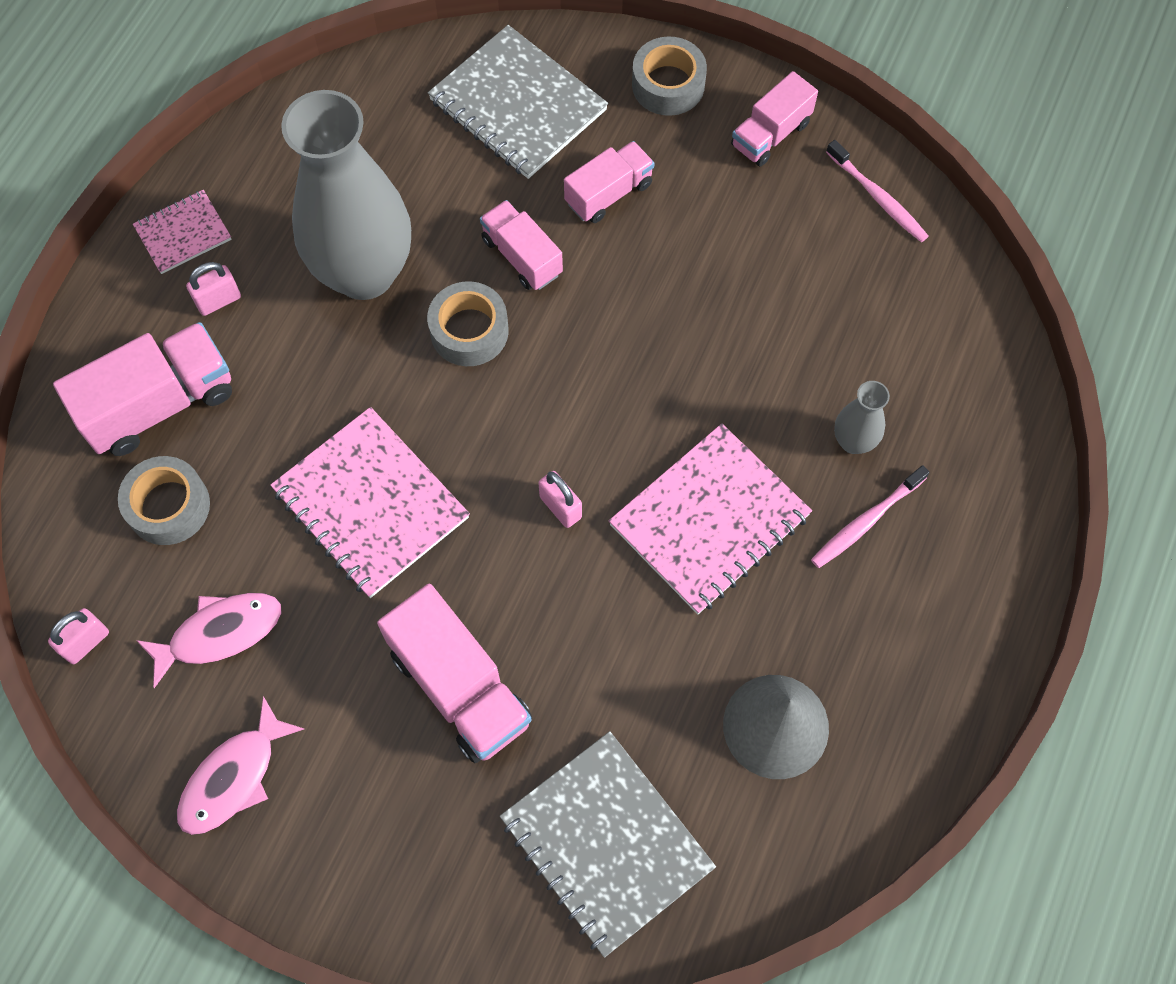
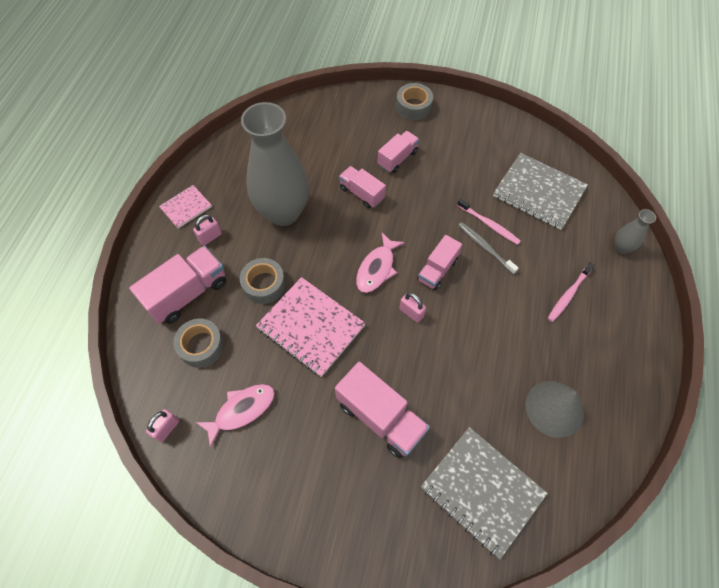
camera: 10 degrees left, 5 degrees down
pink fish [177,696,304,835] -> pink fish moved to [356,233,405,293]
grey tape [427,281,509,366] -> grey tape moved to [240,258,286,304]
grey notebook [428,25,608,179] -> grey notebook moved to [493,153,588,230]
pink notebook [609,424,812,614] -> none
pink truck [731,71,818,167] -> pink truck moved to [417,235,462,290]
pink toothbrush [826,140,929,242] -> pink toothbrush moved to [457,198,521,245]
grey vase [834,381,890,454] -> grey vase moved to [614,209,656,254]
none -> grey toothbrush [458,222,518,274]

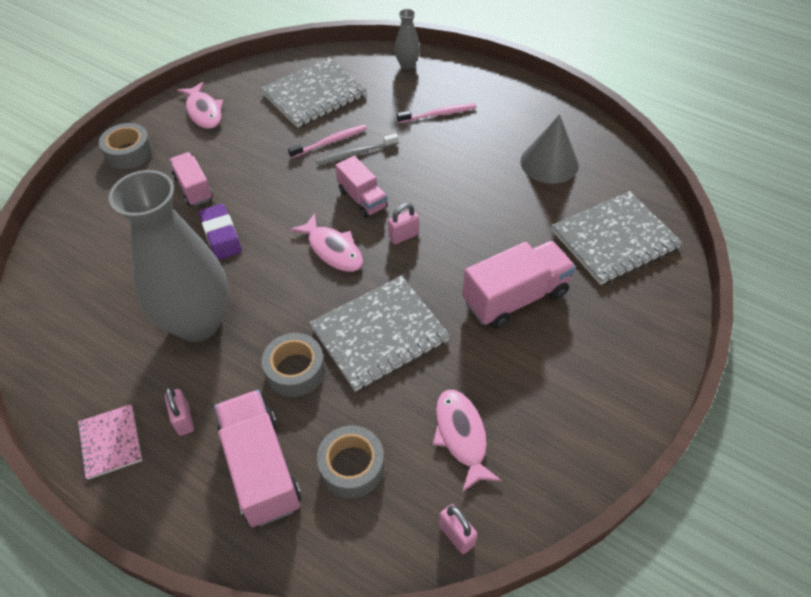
camera: 70 degrees left, 10 degrees down
pink notebook [256,277,366,377] -> grey notebook [309,276,450,392]
pink truck [339,166,386,209] -> purple eraser [199,204,242,260]
pink toothbrush [548,262,595,322] -> pink toothbrush turned 75 degrees counterclockwise [397,103,477,123]
none -> pink fish [177,82,223,129]

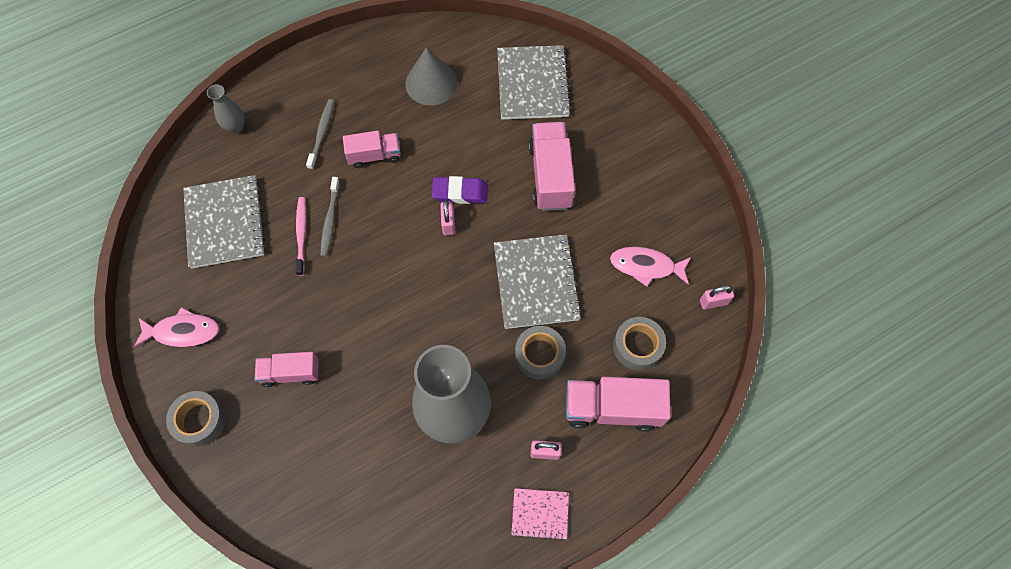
camera: 65 degrees left, 15 degrees up
purple eraser [199,204,242,260] -> purple eraser moved to [432,176,488,204]
pink fish [290,213,363,272] -> none
pink truck [335,156,388,218] -> pink truck moved to [343,131,401,168]
pink toothbrush [397,103,477,123] -> grey toothbrush [306,99,334,170]

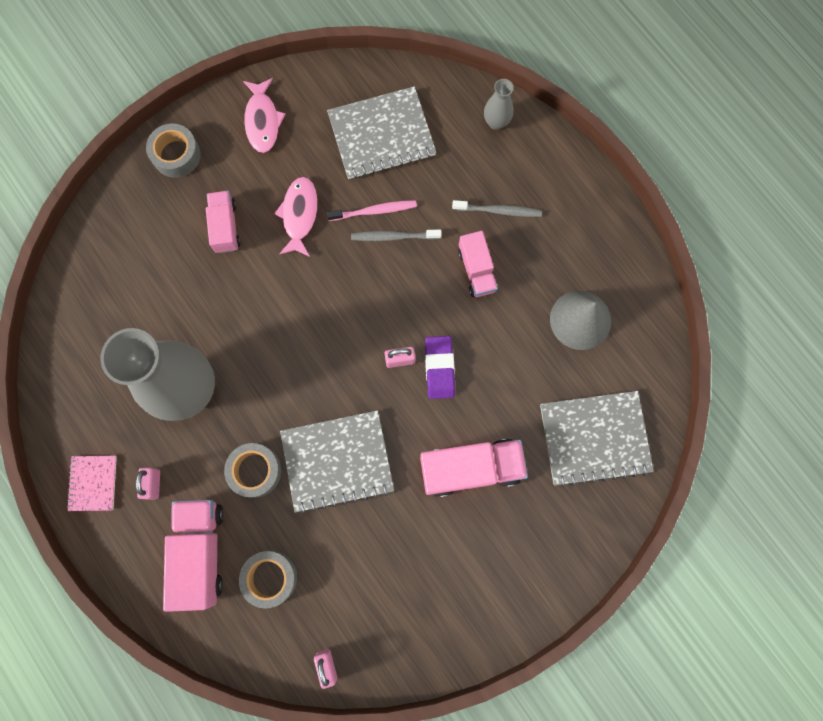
camera: 85 degrees right, 10 degrees up
pink fish [610,247,691,287] -> pink fish moved to [274,177,318,257]

